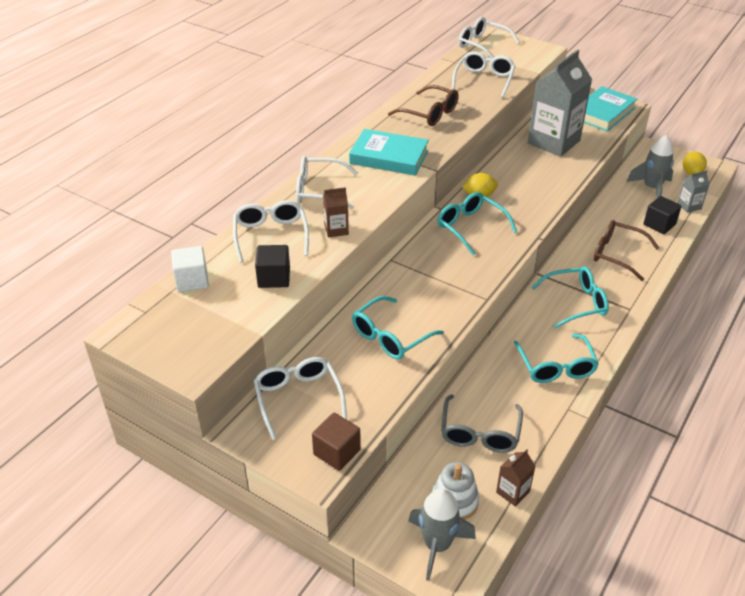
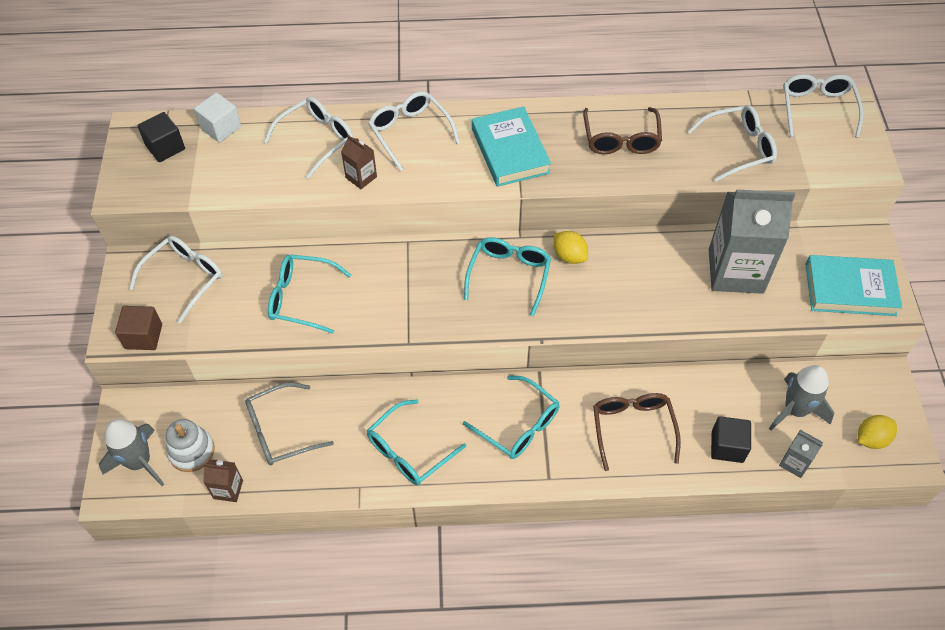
camera: 55 degrees right, 15 degrees up
black cube [255,245,290,288] -> black cube moved to [137,112,185,162]

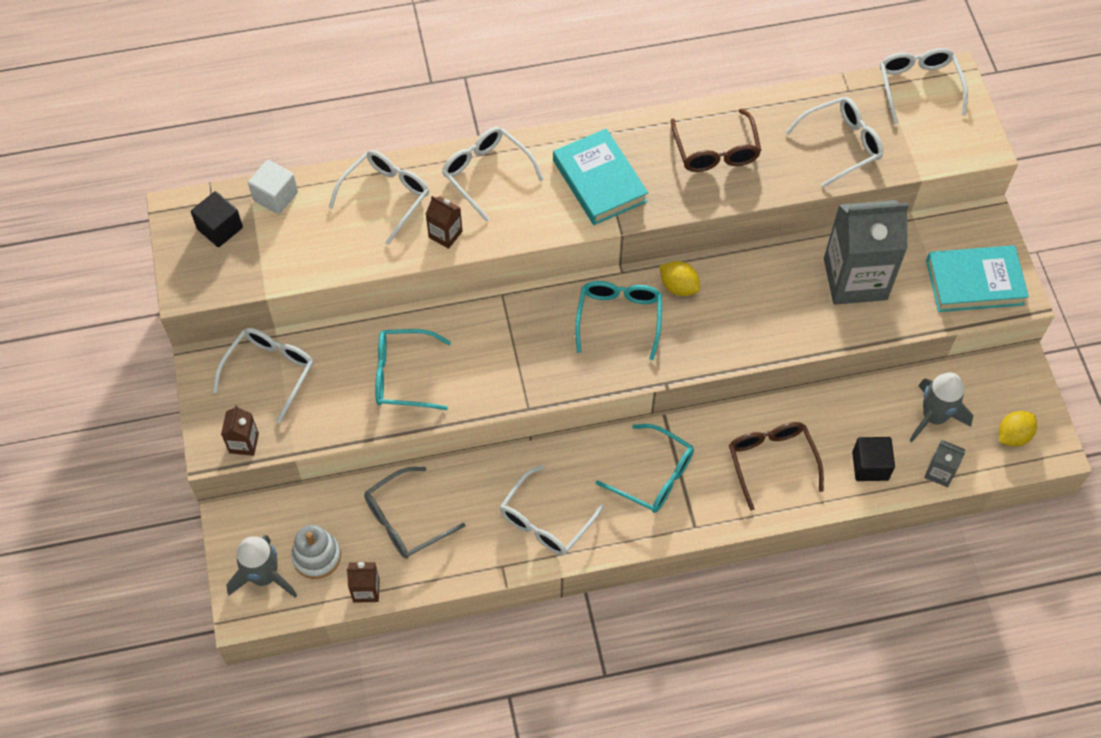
camera: 10 degrees left, 5 degrees up
brown cube [115,306,162,350] -> brown carton [221,405,259,456]
turquoise glasses [367,399,466,485] -> white glasses [500,465,604,555]

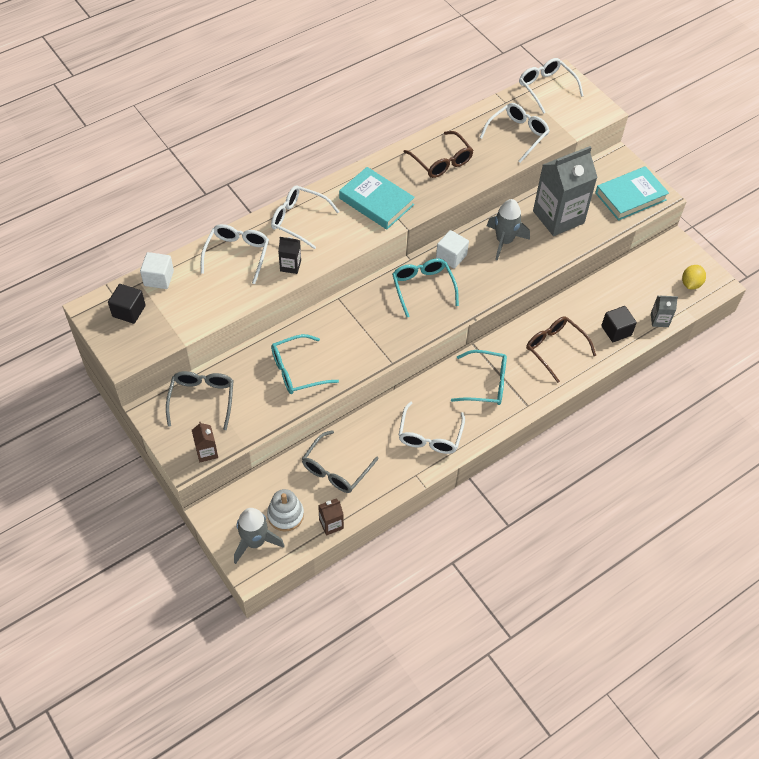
camera: 25 degrees left, 5 degrees down
white glasses [213,328,313,423] -> grey glasses [166,371,234,430]
brown carton [426,196,462,249] -> black carton [278,237,301,274]
yellow lemon [660,261,700,296] -> white cube [436,230,469,269]
grey rocket [909,373,973,442] -> grey rocket moved to [487,199,530,260]

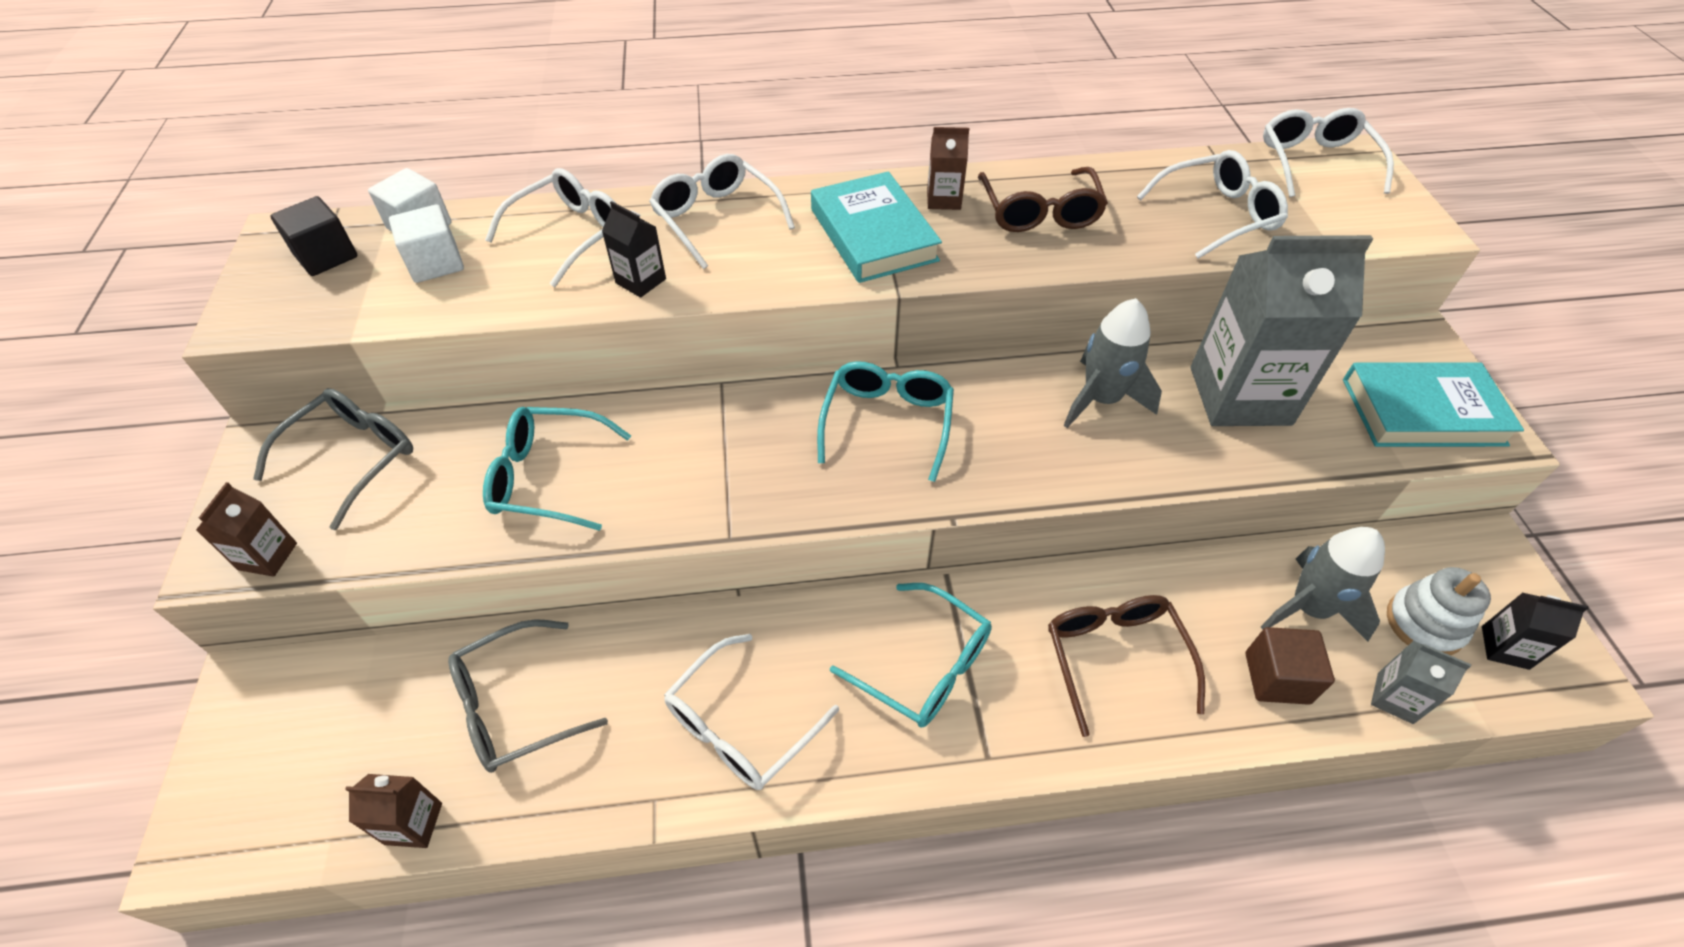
camera: 30 degrees right, 5 degrees down
grey rocket [234,508,285,564] -> grey rocket moved to [1261,527,1385,642]
white stacking toy [267,489,304,532] -> white stacking toy moved to [1387,567,1491,655]
white cube [436,230,469,269] -> white cube moved to [389,204,464,283]
black cube [601,306,637,342] -> brown cube [1245,627,1335,705]
yellow lemon [682,265,706,290] -> black carton [1482,593,1588,670]
none -> brown carton [927,127,969,210]

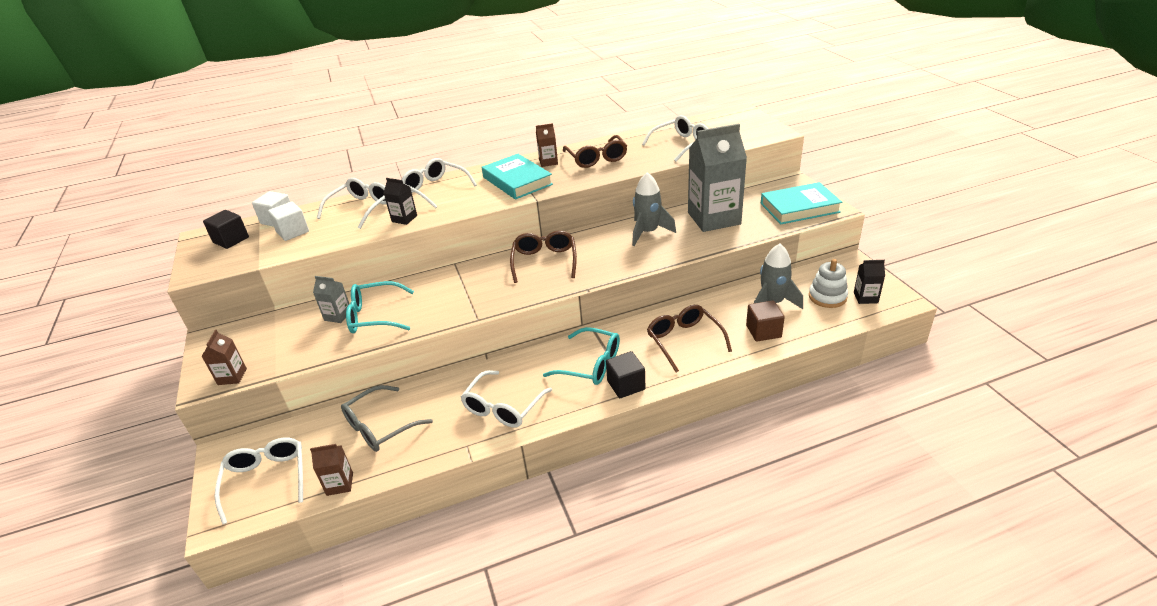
camera: 10 degrees left, 15 degrees down
grey glasses [253,388,413,530] -> none
turquoise glasses [817,361,954,482] -> brown glasses [510,231,577,283]
white glasses [1263,108,1394,197] -> white glasses moved to [214,438,303,525]
grey carton [1371,641,1471,724] -> grey carton moved to [313,276,349,323]
none -> black cube [606,351,645,398]

